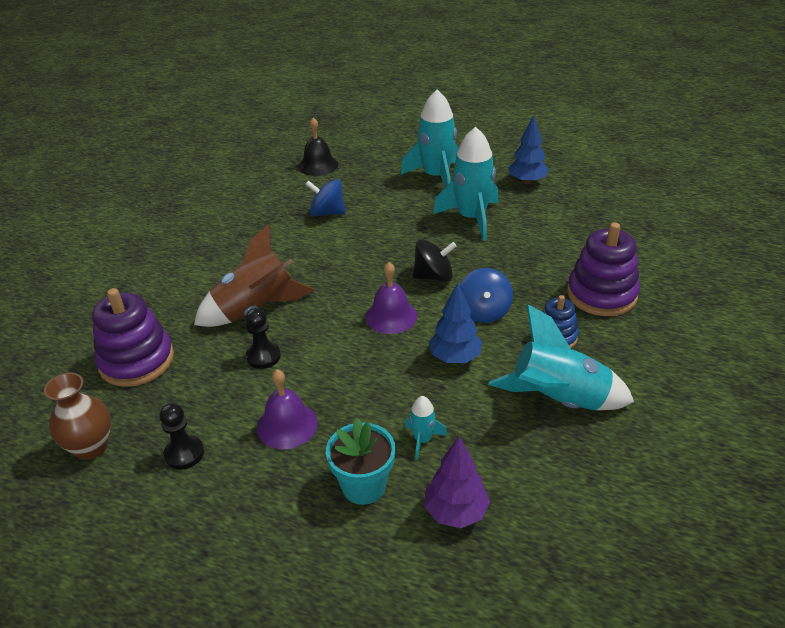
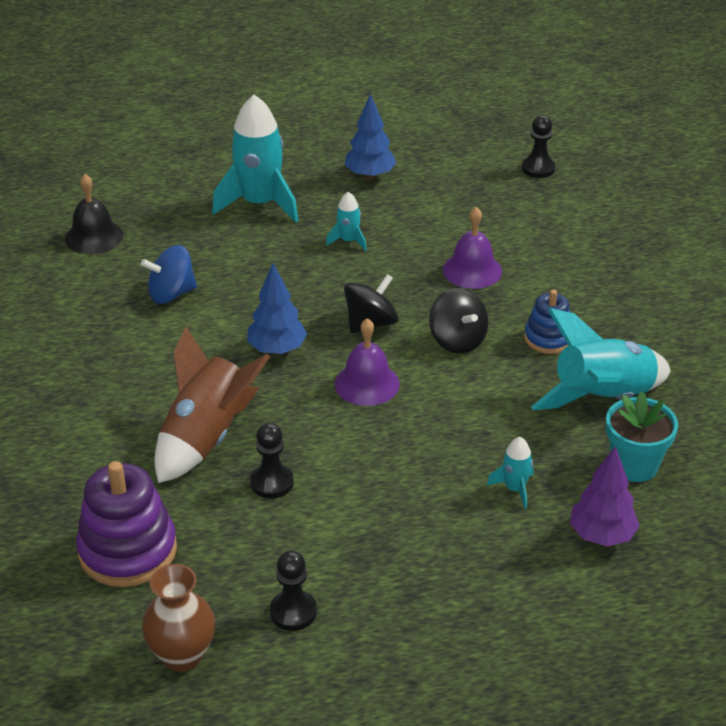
camera: 35 degrees left, 0 degrees up
purple bell [257,369,318,449] -> purple bell moved to [443,207,502,289]
turquoise flower pot [326,418,395,505] -> turquoise flower pot moved to [606,392,678,482]
blue tree [429,282,482,363] -> blue tree moved to [247,263,307,355]
turquoise rocket [433,127,498,241] -> turquoise rocket [326,192,367,251], size x0.46
blue spinning top [460,268,513,323] -> black spinning top [429,288,488,354]
purple stacking toy [567,222,640,316] -> none
none -> black pawn [522,115,555,178]

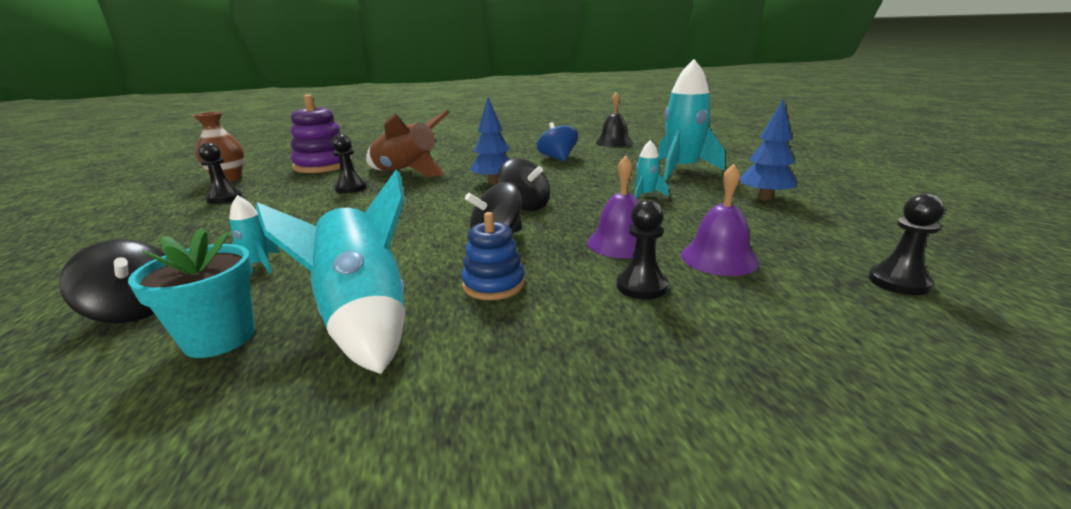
camera: 90 degrees right, 15 degrees down
purple bell [335,318,400,406] -> purple bell moved to [681,164,759,276]
purple tree [570,446,640,546] -> black spinning top [59,239,165,323]
none -> black pawn [616,200,669,299]

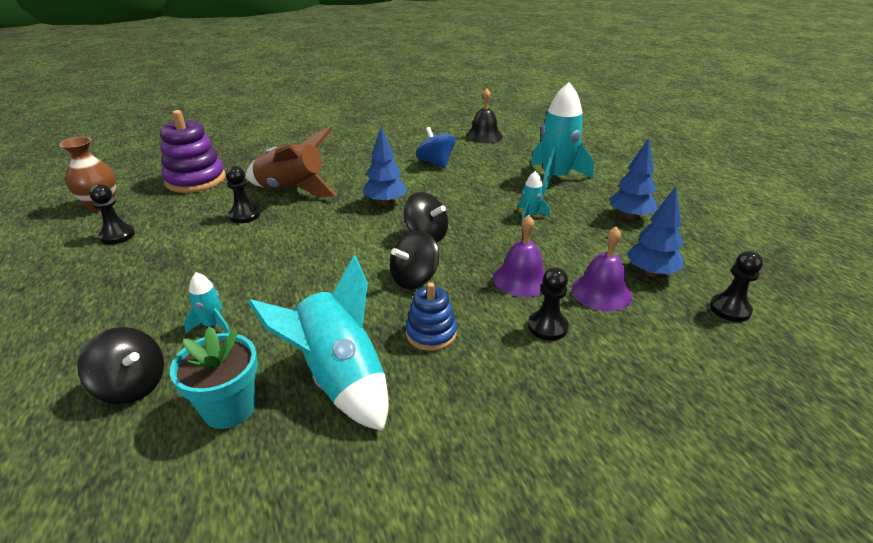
camera: 10 degrees left, 10 degrees up
none -> blue tree [627,187,683,277]

